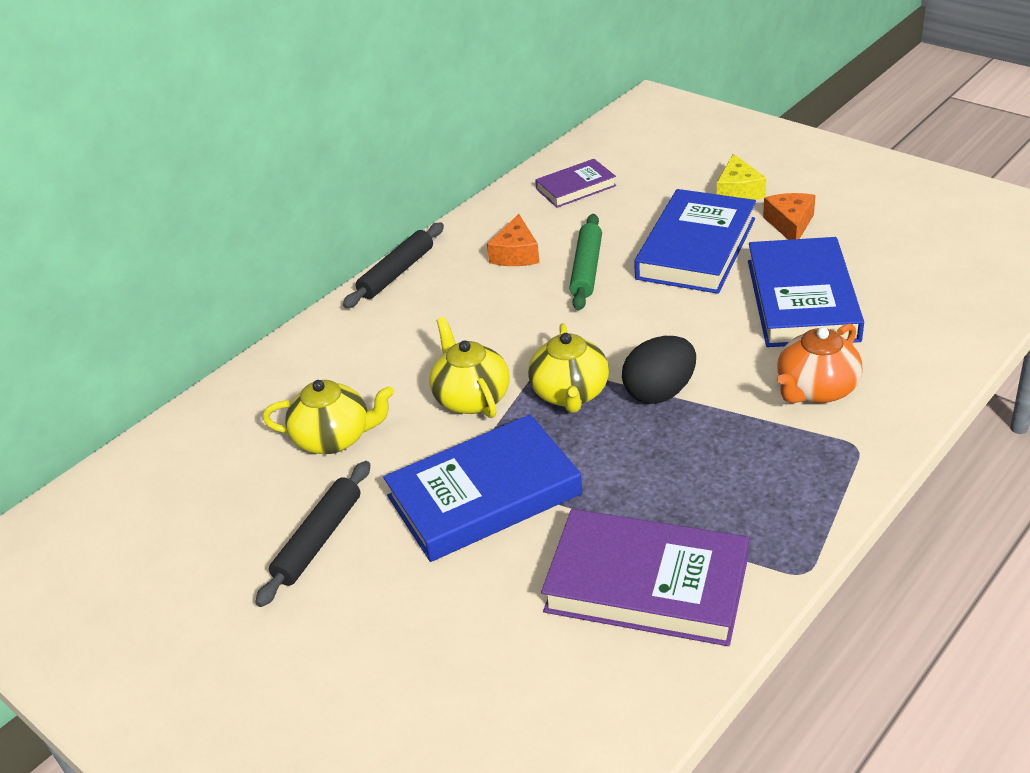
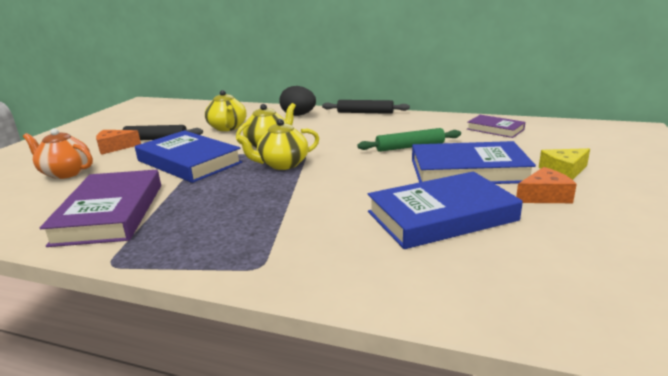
camera: 65 degrees right, 15 degrees down
orange cheese [487,214,539,266] -> orange cheese moved to [96,130,141,155]
black egg [622,336,696,404] -> black egg moved to [279,86,316,116]
orange teapot [777,323,862,403] -> orange teapot moved to [23,128,93,179]

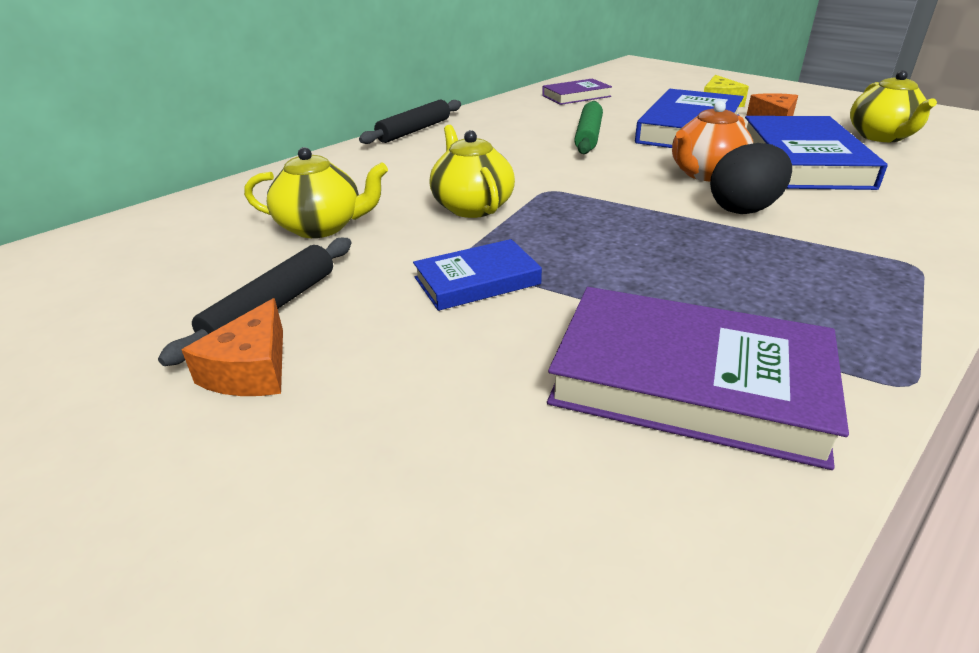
camera: 65 degrees left, 10 degrees up
orange teapot [23,128,93,179] -> orange teapot moved to [672,101,753,181]
blue book [135,130,242,183] -> blue book [413,239,542,311], size x0.55
yellow teapot [236,119,319,170] -> yellow teapot moved to [850,70,937,142]
black egg [279,86,316,116] -> black egg moved to [710,143,792,214]

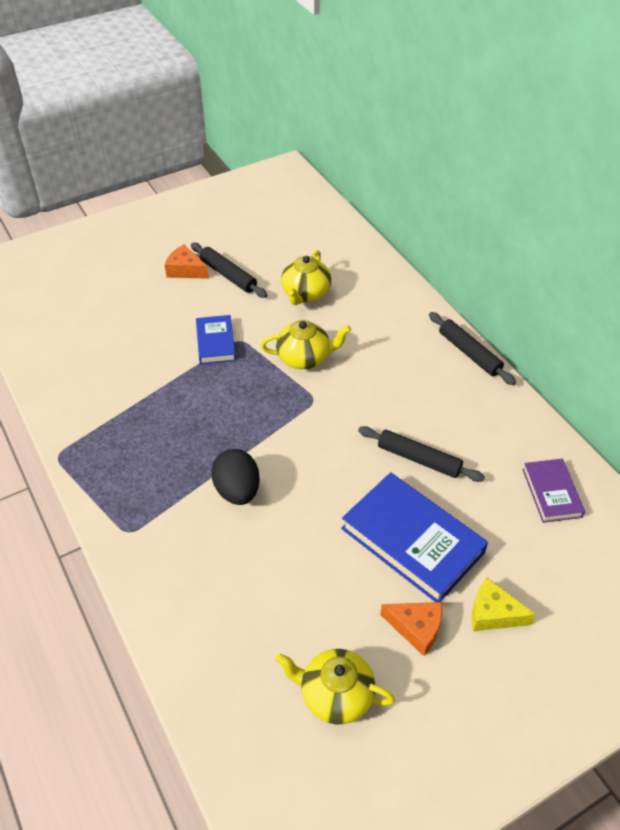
camera: 105 degrees right, 15 degrees up
purple book [547,287,849,470] -> none
green rolling pin [574,101,603,154] -> black rolling pin [358,426,485,482]
orange teapot [672,101,753,181] -> none
blue book [745,116,888,190] -> none

